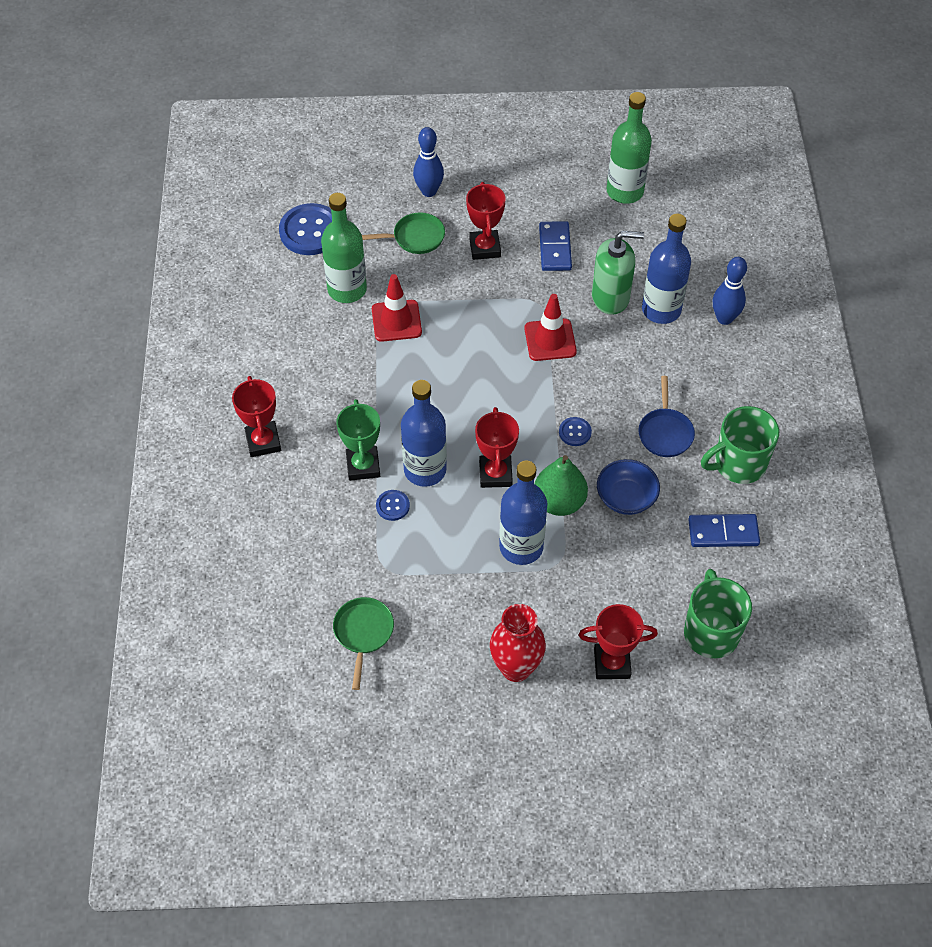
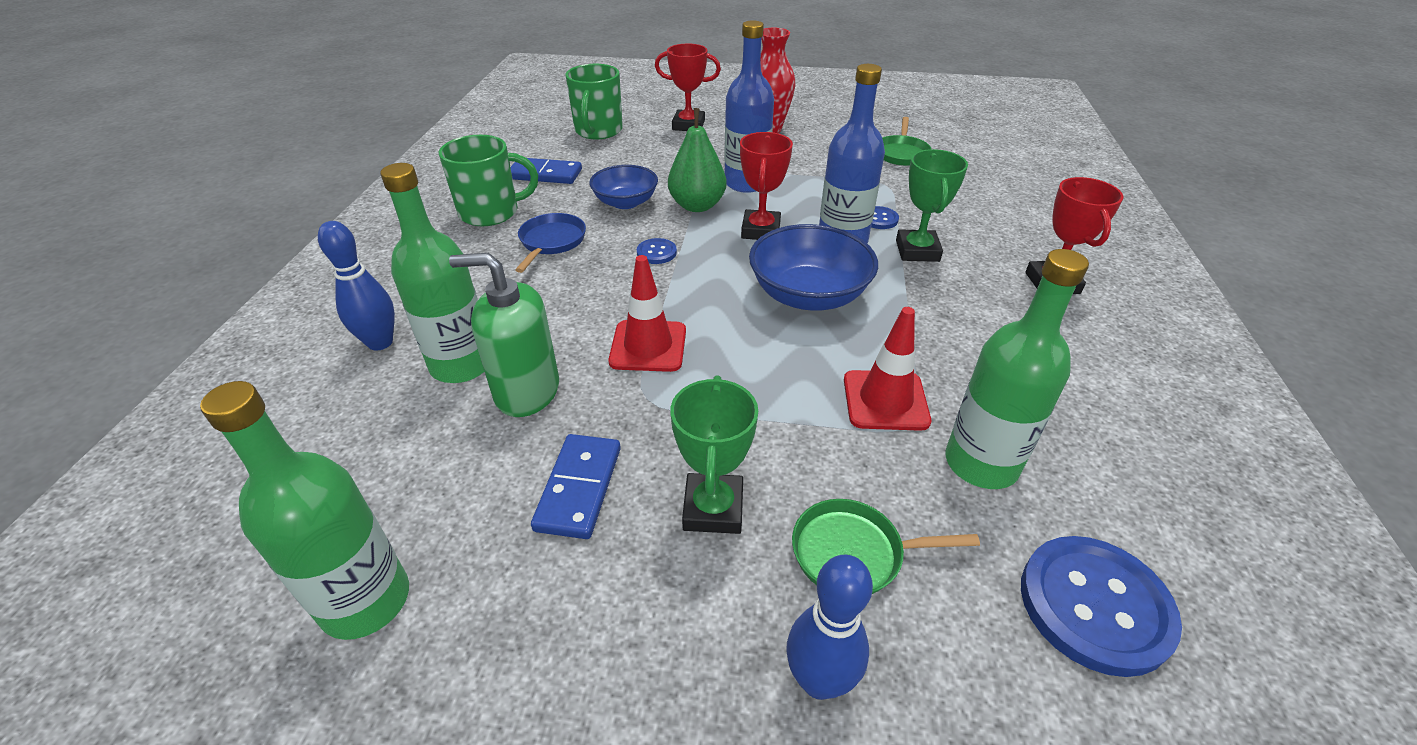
camera: 170 degrees left, 15 degrees down
red trophy [466,182,506,260] -> green trophy [670,376,758,534]
blue bottle [642,214,691,324] -> green bottle [380,163,484,383]
none -> blue bowl [749,224,878,311]

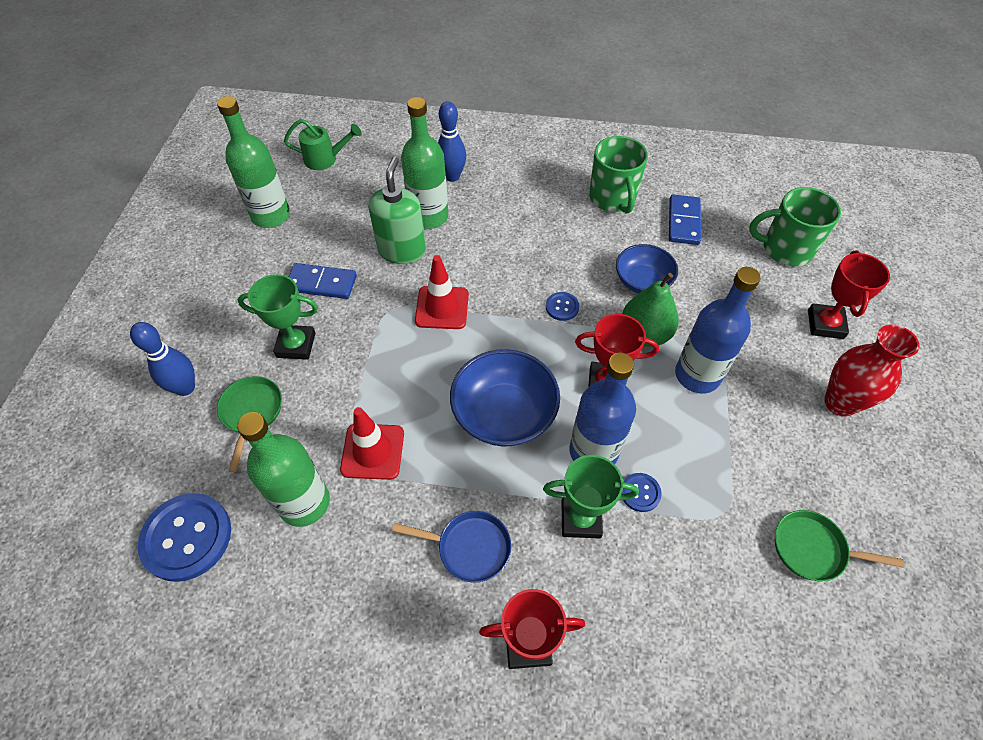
camera: 90 degrees right, 15 degrees up
blue pan [515,213,586,273] -> blue pan moved to [392,511,511,583]
none -> green watering can [284,119,362,170]

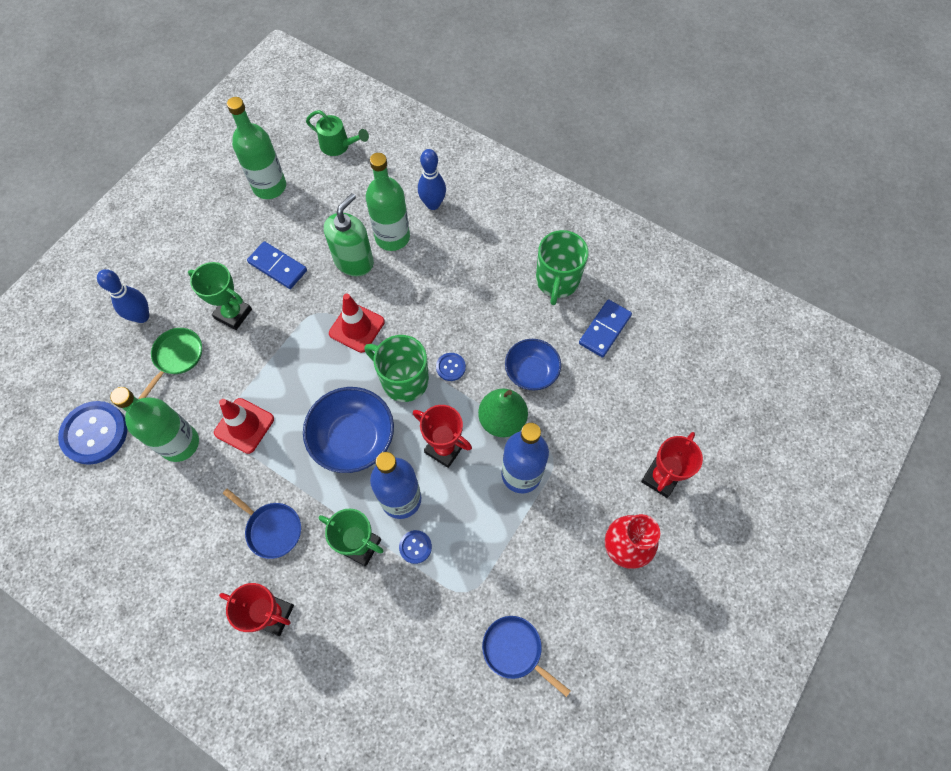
camera: 25 degrees right, 10 degrees up
green mug [749,187,841,266] -> green mug moved to [364,335,429,402]
green pan [775,510,904,581] -> blue pan [482,616,570,697]

